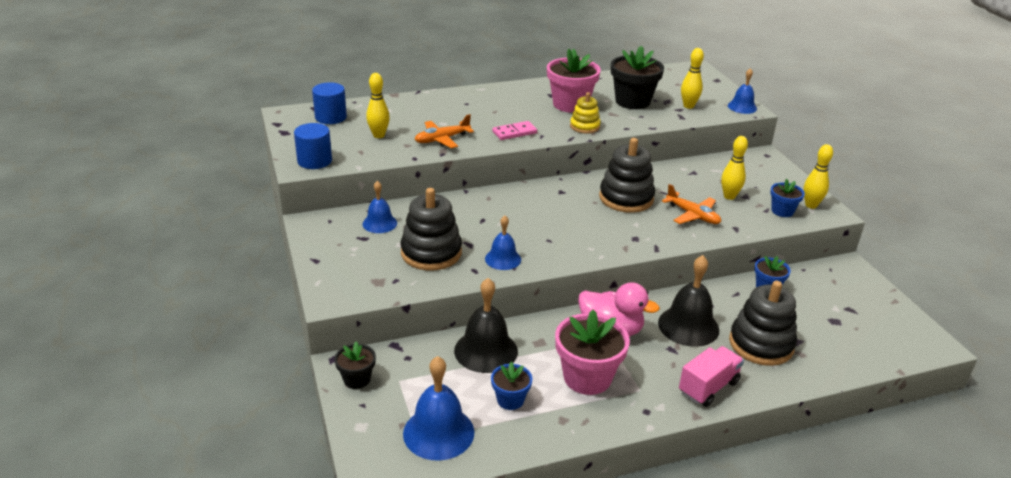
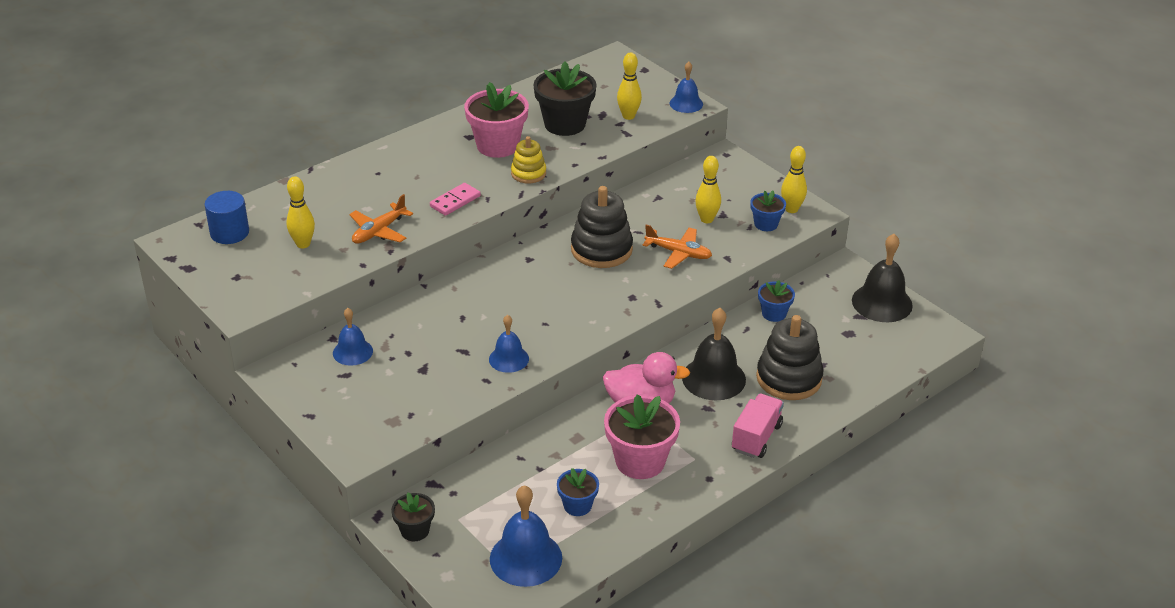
camera: 20 degrees left, 5 degrees up
blue cylinder [294,123,332,169] -> none
black stacking toy [401,188,462,270] -> none
black bell [454,278,518,373] -> black bell moved to [852,234,913,322]

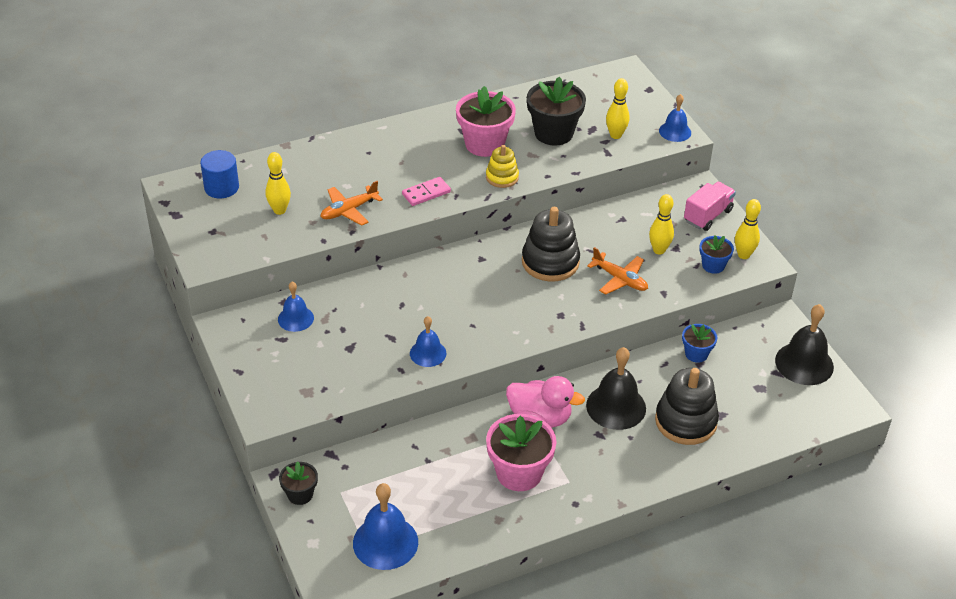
camera: 15 degrees right, 5 degrees up
blue flower pot [557,468,599,516] -> none
pink truck [732,393,784,458] -> pink truck moved to [684,182,736,231]

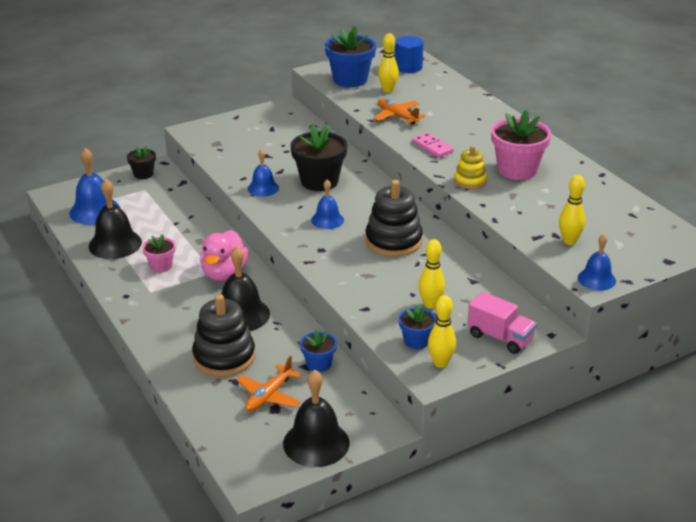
camera: 85 degrees right, 10 degrees down
blue bell [278,281,314,332] -> blue bell moved to [311,179,344,229]
pink flower pot [486,414,557,491] -> pink flower pot [142,234,175,272], size x0.55
black flower pot [527,77,586,145] -> black flower pot moved to [291,125,347,191]
orange plane [587,247,648,295] -> orange plane moved to [237,356,301,412]
none -> black bell [89,179,142,259]
none -> blue flower pot [325,26,376,87]

